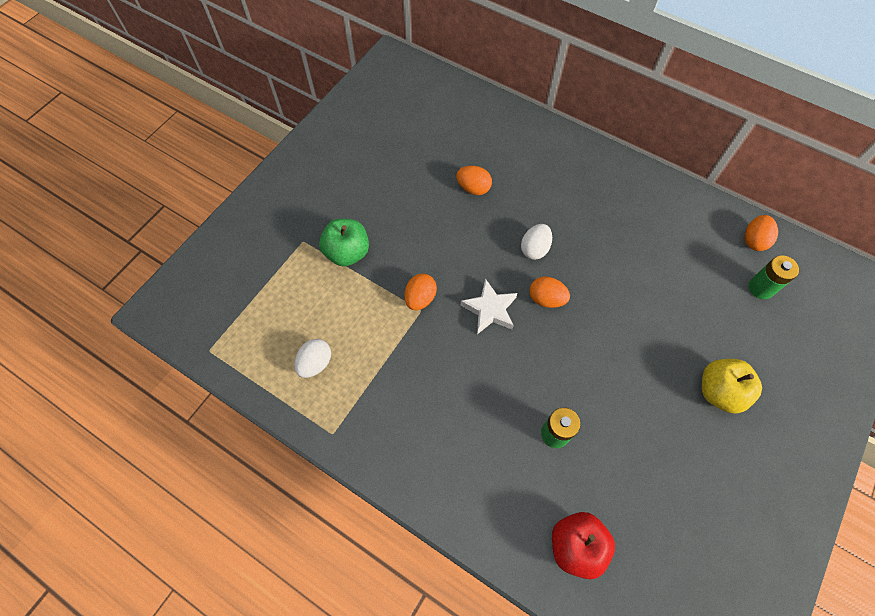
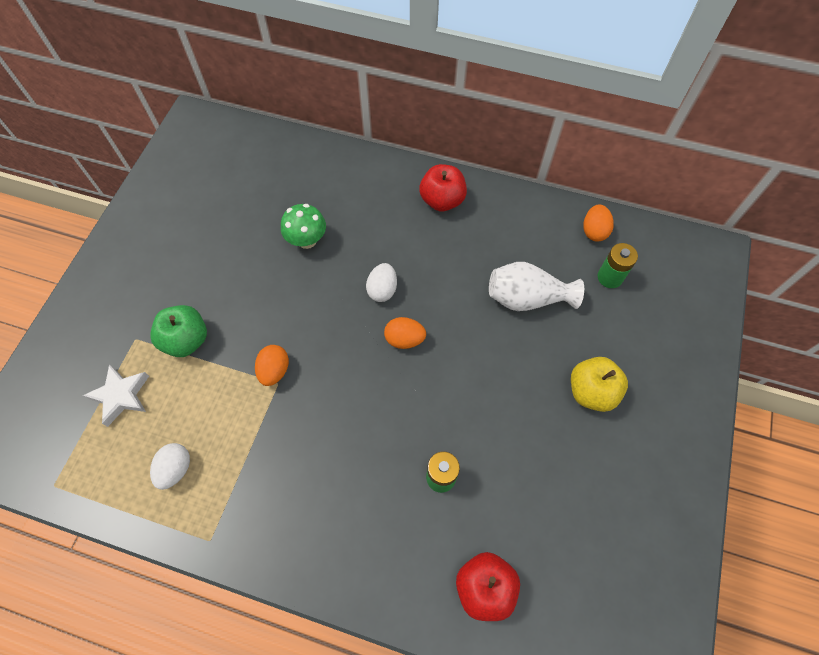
camera: 15 degrees left, 0 degrees up
orange egg [456,166,492,195] -> green mushroom [281,204,326,249]
white star [460,279,517,334] -> white star moved to [83,364,149,427]
none -> red apple [419,164,467,211]
none -> white vase [489,262,584,311]

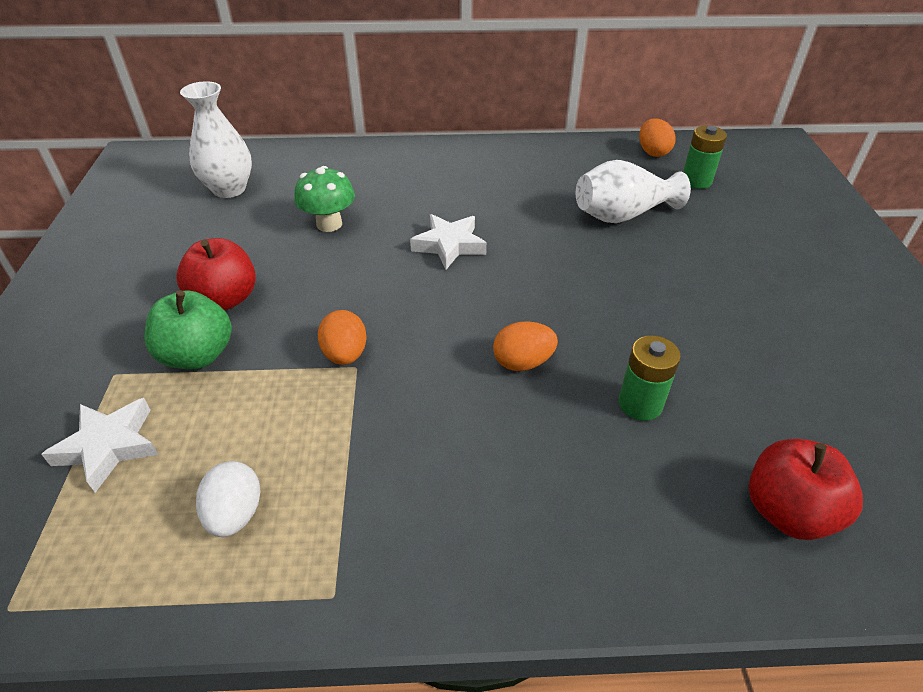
camera: 20 degrees left, 20 degrees down
white egg [366,263,397,302] -> white star [410,214,487,269]
orange egg [384,317,426,349] -> orange egg moved to [493,321,558,371]
red apple [419,164,467,211] -> red apple moved to [177,238,256,310]
yellow apple [571,357,628,412] -> none
none -> white vase [180,81,252,198]

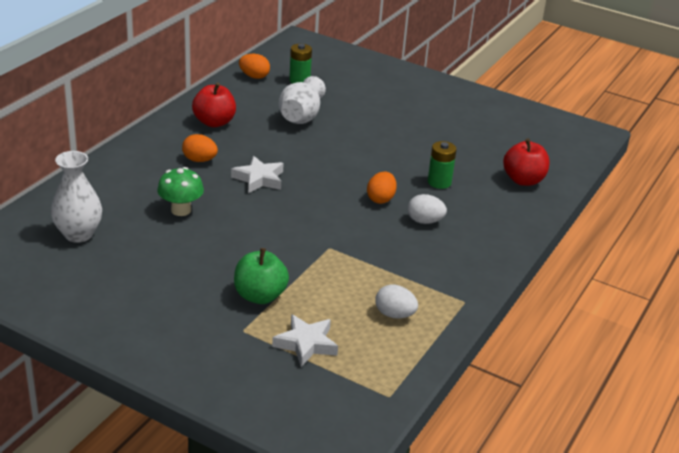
camera: 60 degrees left, 10 degrees down
red apple [177,238,256,310] -> red apple moved to [192,82,236,127]
orange egg [318,310,367,365] -> orange egg moved to [182,134,218,162]
none -> white egg [408,194,447,224]

